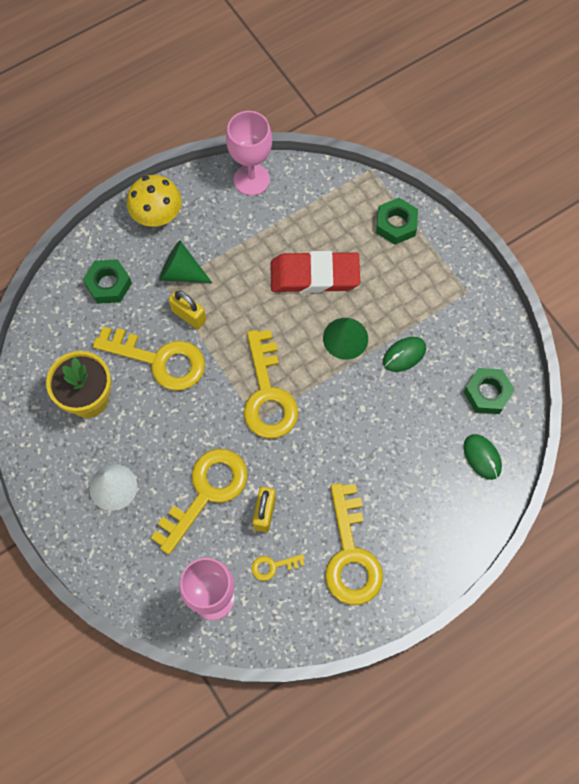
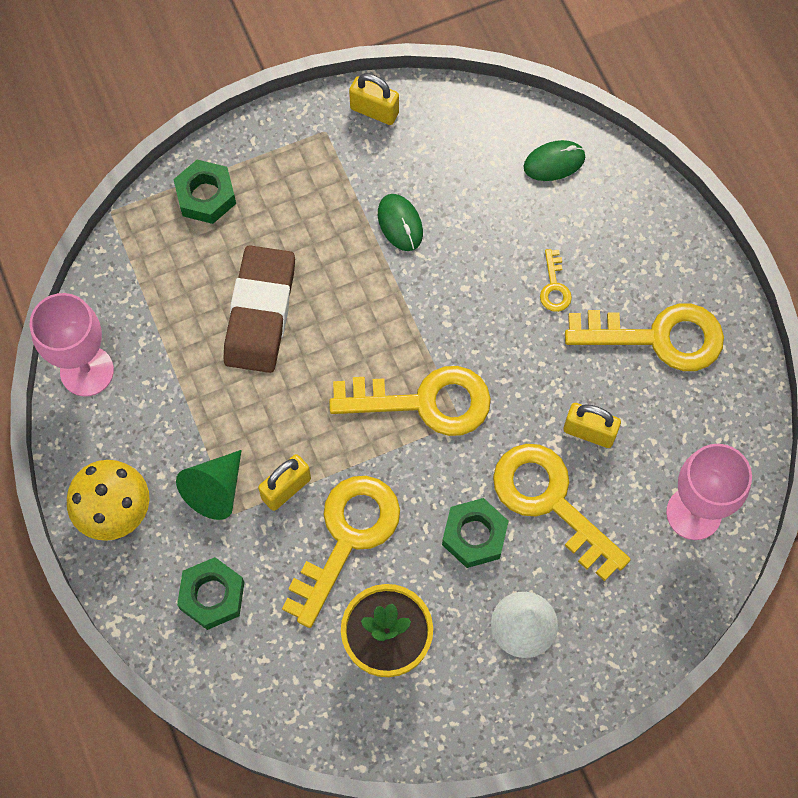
camera: 80 degrees left, 0 degrees up
yellow key [251,554,305,581] -> yellow key moved to [540,249,572,312]
red eraser [271,251,360,293] -> brown eraser [224,245,295,373]
green cone [323,318,368,360] -> none
green nut [464,368,515,414] -> green nut moved to [442,498,509,568]
none -> yellow padlock [349,73,399,125]

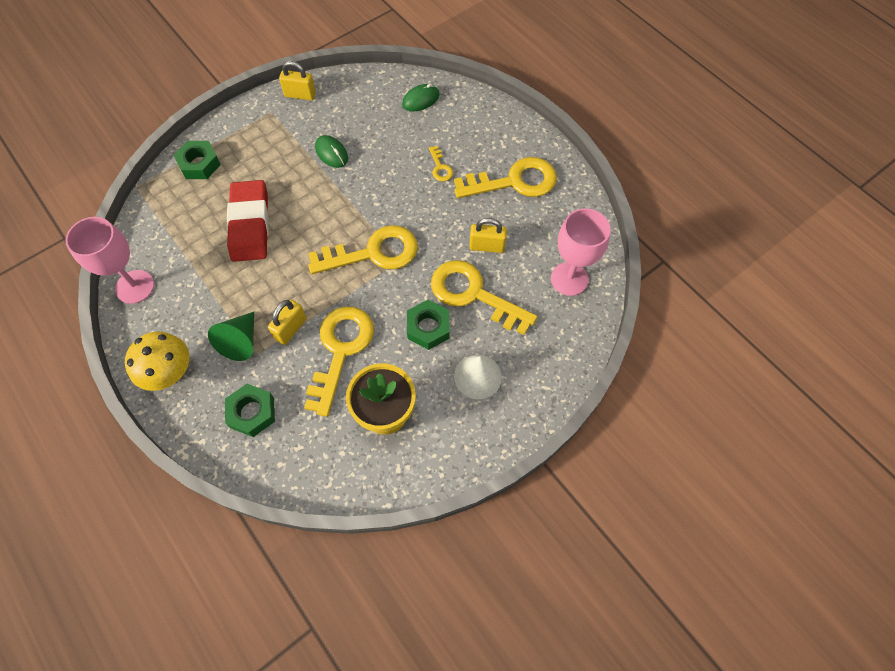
camera: 15 degrees left, 5 degrees down
brown eraser [224,245,295,373] -> red eraser [227,180,269,262]

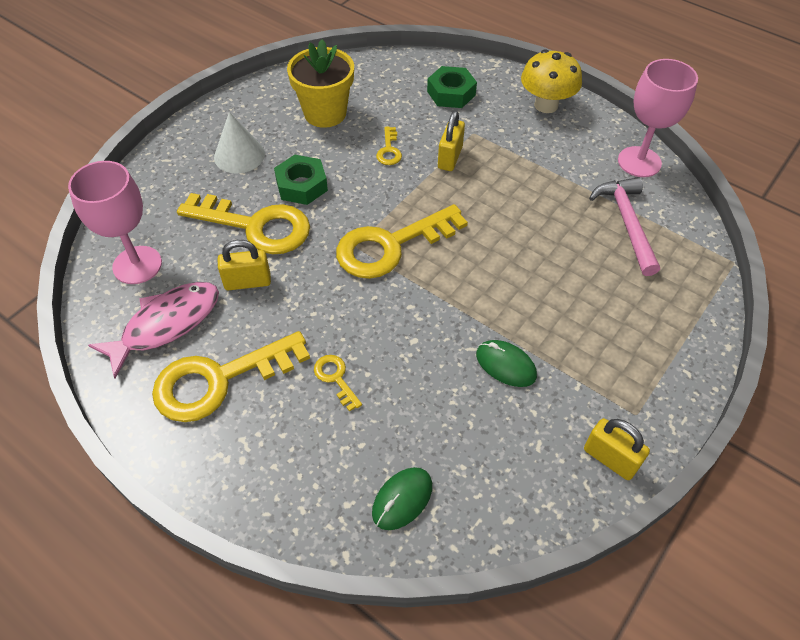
camera: 165 degrees right, 10 degrees down
green nut [174,141,221,179] -> none
green cone [208,312,254,361] -> none
red eraser [227,180,269,262] -> none
yellow padlock [279,61,316,100] -> yellow padlock turned 45 degrees clockwise [584,418,650,480]
yellow key [304,307,374,417] -> yellow key [376,126,402,165], size x0.44
none -> pink fish [88,282,219,378]
none -> pink hammer [589,177,660,276]

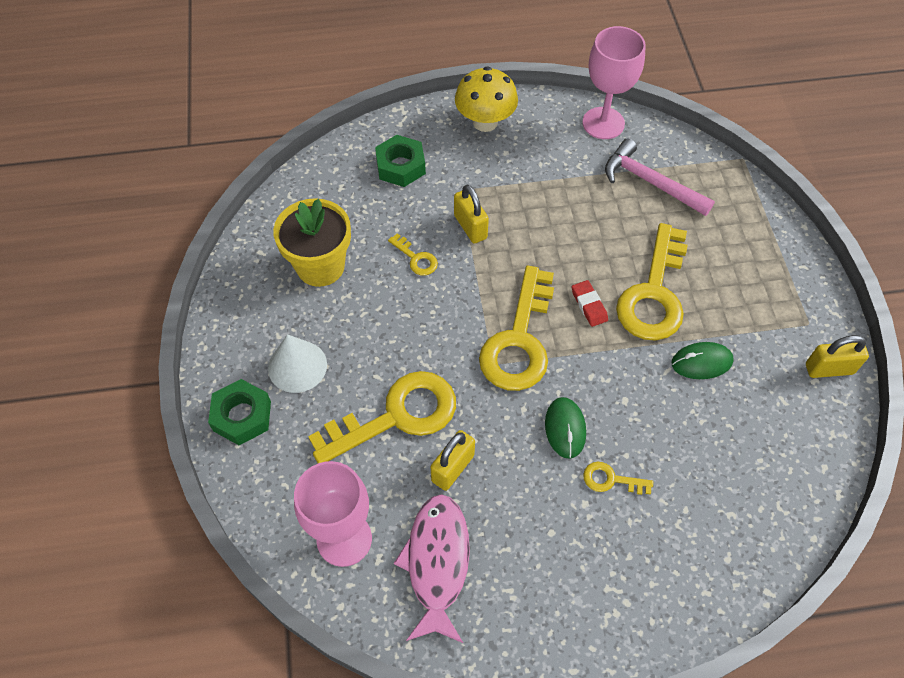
camera: 45 degrees left, 5 degrees up
yellow key [152,331,310,422] -> yellow key moved to [616,223,688,341]
green nut [274,155,328,205] -> green nut moved to [208,379,271,445]
green mouse [372,467,432,530] -> green mouse moved to [545,397,586,459]
none -> red eraser [572,280,608,327]

